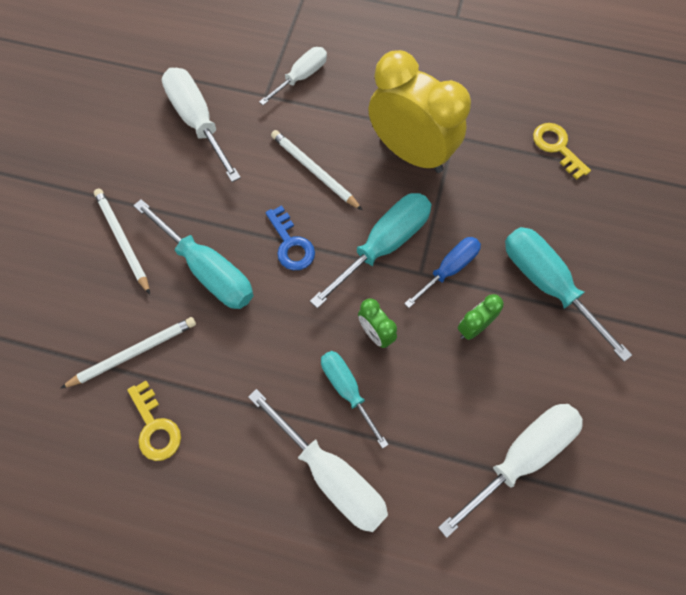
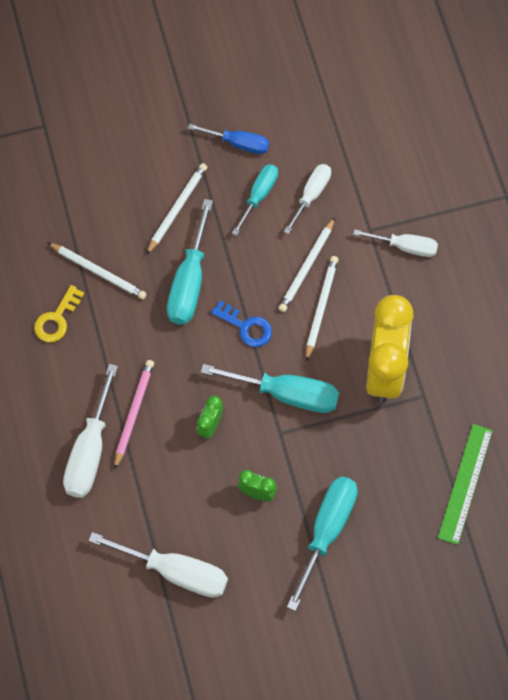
camera: 60 degrees right, 0 degrees up
white screwdriver [162,68,241,182] -> white screwdriver [284,164,331,234], size x0.63
blue key [266,205,315,270] -> blue key turned 90 degrees counterclockwise [211,300,272,347]
turquoise screwdriver [321,351,389,449] -> turquoise screwdriver moved to [232,164,278,236]
blue screwdriver [404,237,481,308] -> blue screwdriver moved to [188,124,269,154]
yellow key [533,123,591,180] -> green ruler [438,424,493,545]
none -> pink pencil [114,360,154,470]
none -> white pencil [278,217,335,312]

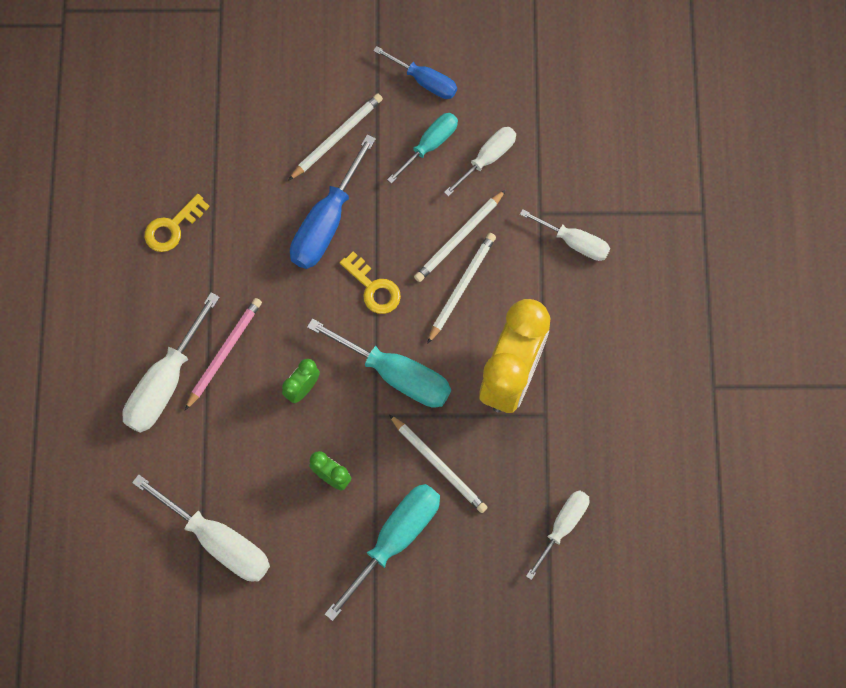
camera: 15 degrees right, 5 degrees up
white pencil [47,242,147,299] -> white pencil moved to [389,414,488,513]
turquoise screwdriver [167,199,213,325] -> blue screwdriver [290,134,376,269]
blue key [211,300,272,347] -> yellow key [340,251,401,314]
green ruler [438,424,493,545] -> white screwdriver [526,490,589,580]

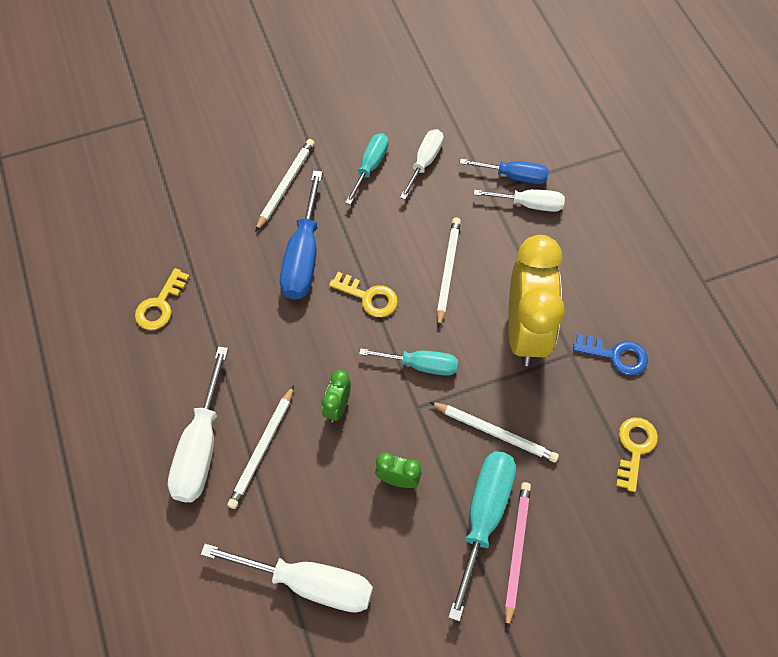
camera: 20 degrees left, 10 degrees down
pink pencil [185,298,262,410] -> pink pencil moved to [505,482,531,629]
turquoise screwdriver [307,318,451,408] -> turquoise screwdriver [359,348,458,376], size x0.63
blue screwdriver [373,46,457,99] -> blue screwdriver moved to [460,159,549,184]
white pencil [414,190,506,282] -> white pencil moved to [227,385,294,509]
white screwdriver [526,490,589,580] -> yellow key [616,417,658,492]
none -> blue key [573,334,648,375]

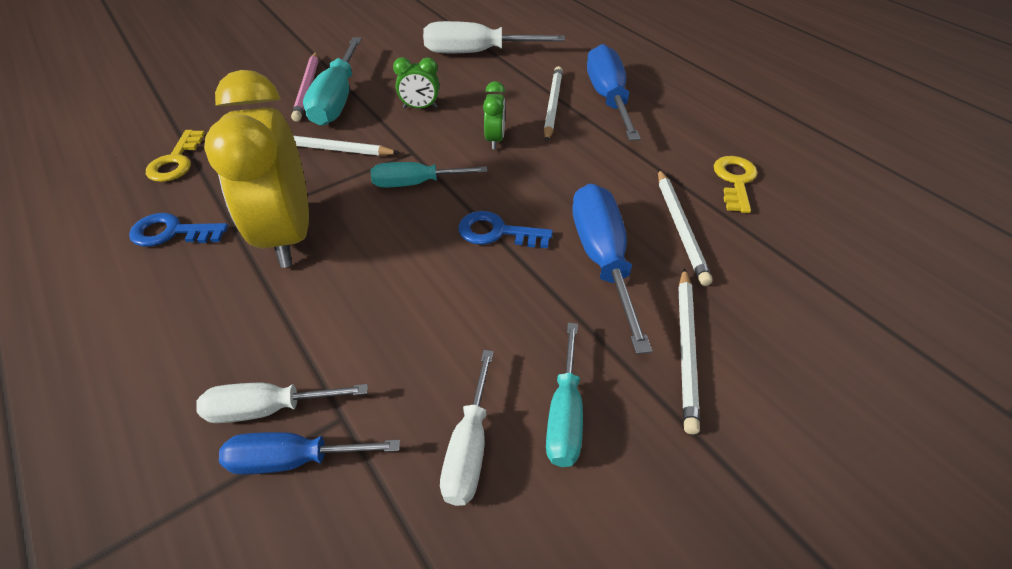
camera: 165 degrees right, 15 degrees down
white screwdriver [168,346,228,502] -> blue screwdriver [587,44,641,141]
yellow key [329,272,398,317] -> blue key [458,211,553,248]
white pencil [437,218,461,328] -> white pencil moved to [658,169,713,286]

